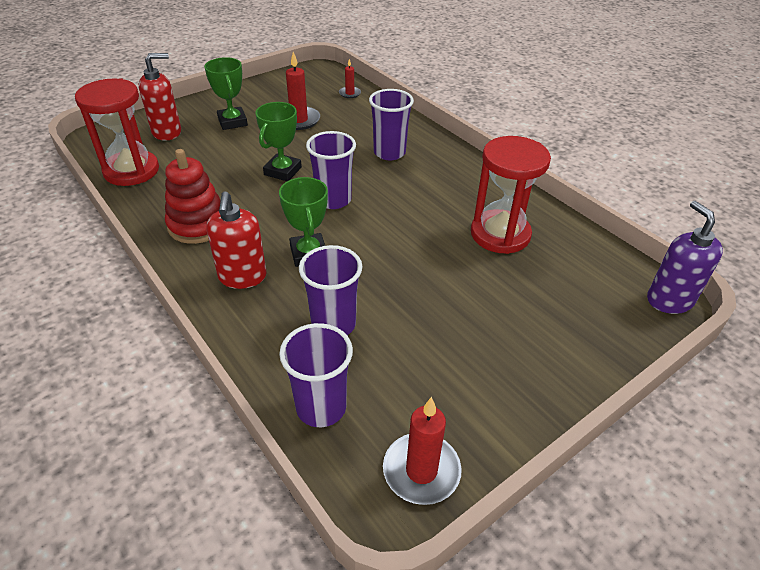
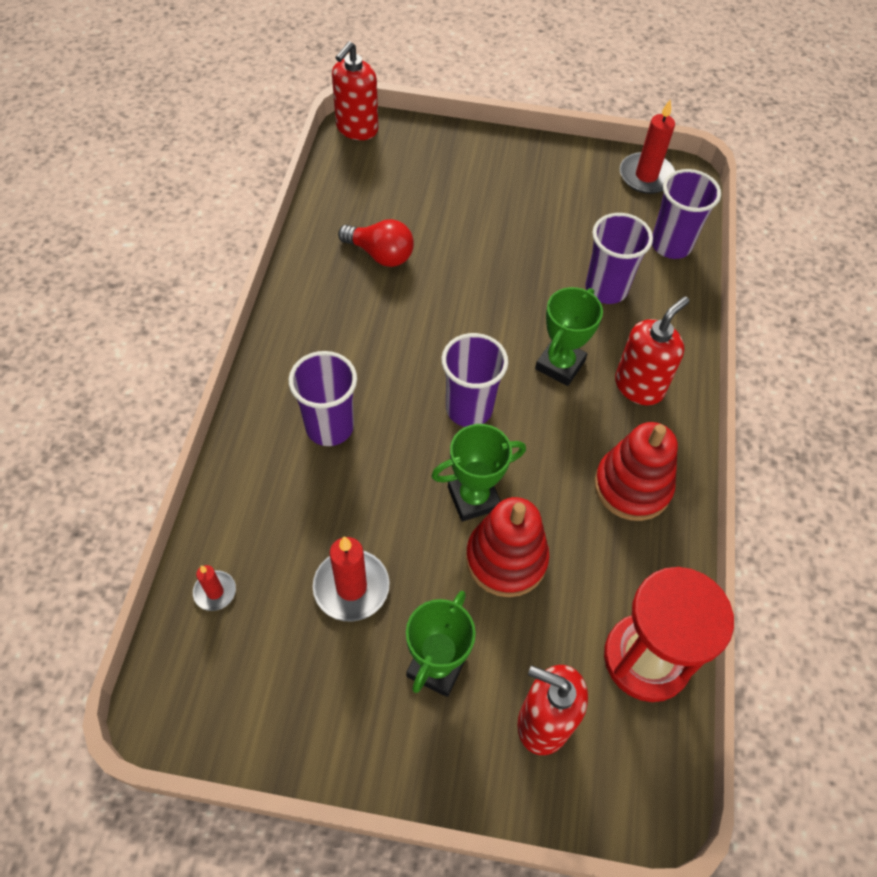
camera: 135 degrees left, 15 degrees up
red hourglass [471,136,551,254] -> red light bulb [338,219,414,267]
purple soap dispenser [647,201,723,314] -> red soap dispenser [332,41,378,140]
none -> red stacking toy [466,497,549,597]

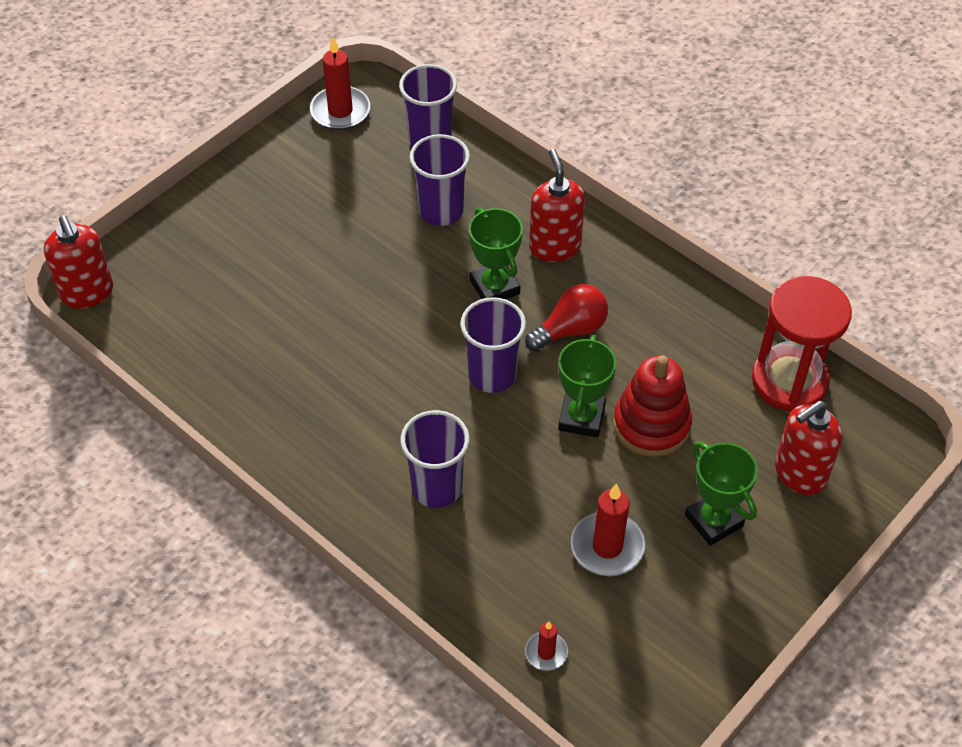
camera: 55 degrees left, 5 degrees down
red light bulb [338,219,414,267] -> red light bulb moved to [525,284,608,351]
red stacking toy [594,422,678,521] -> none

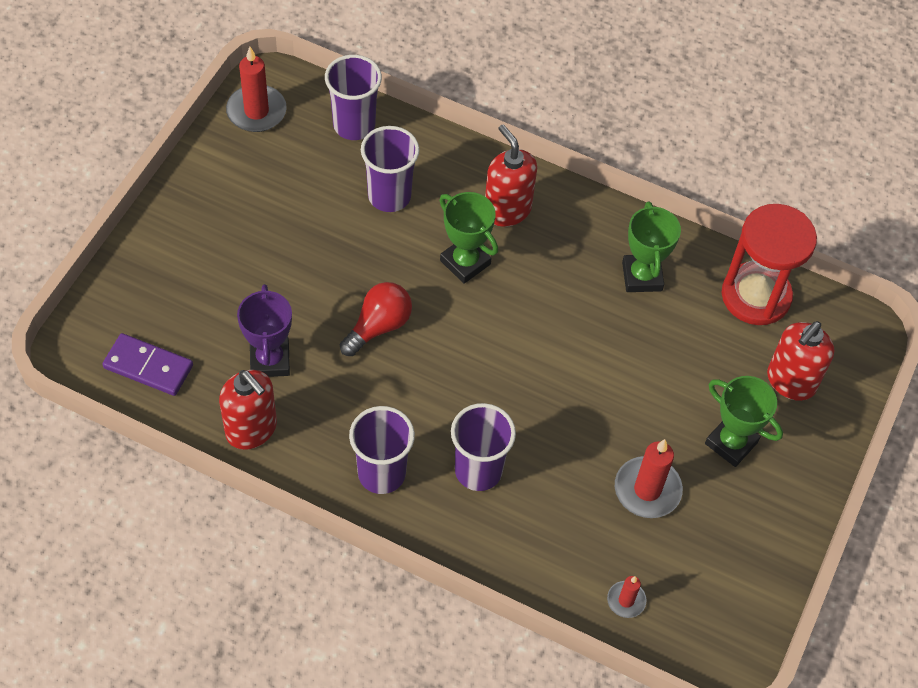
camera: 20 degrees left, 5 degrees up
red soap dispenser [44,215,113,309] -> red soap dispenser moved to [219,370,277,450]
purple cup [460,297,526,393] -> purple cup moved to [349,406,415,494]
red light bulb [525,284,608,351] -> red light bulb moved to [340,282,412,356]
green trophy [558,335,616,438] -> green trophy moved to [622,202,681,292]
red stacking toy [613,355,692,457] -> none
none -> purple domino [102,333,193,396]
none -> purple trophy [237,284,292,377]

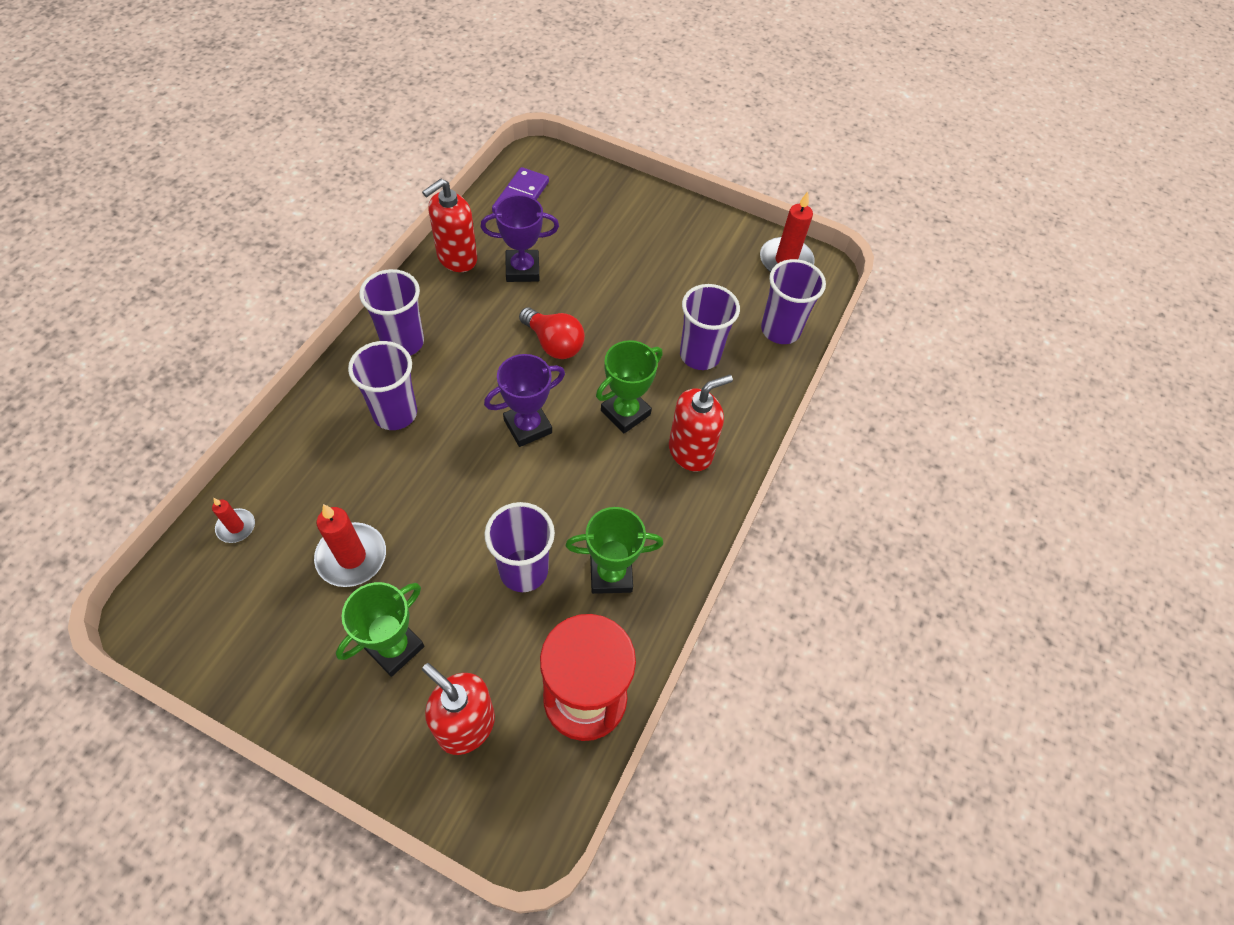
camera: 90 degrees right, 0 degrees up
none -> purple trophy [484,354,565,447]
none -> purple cup [484,502,555,592]

